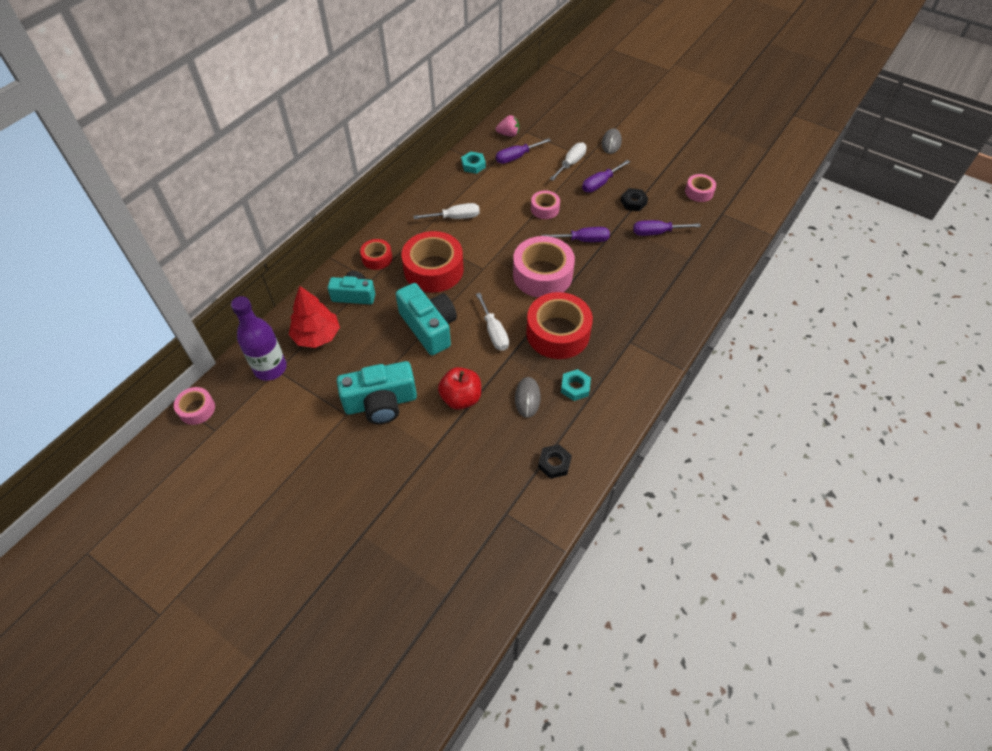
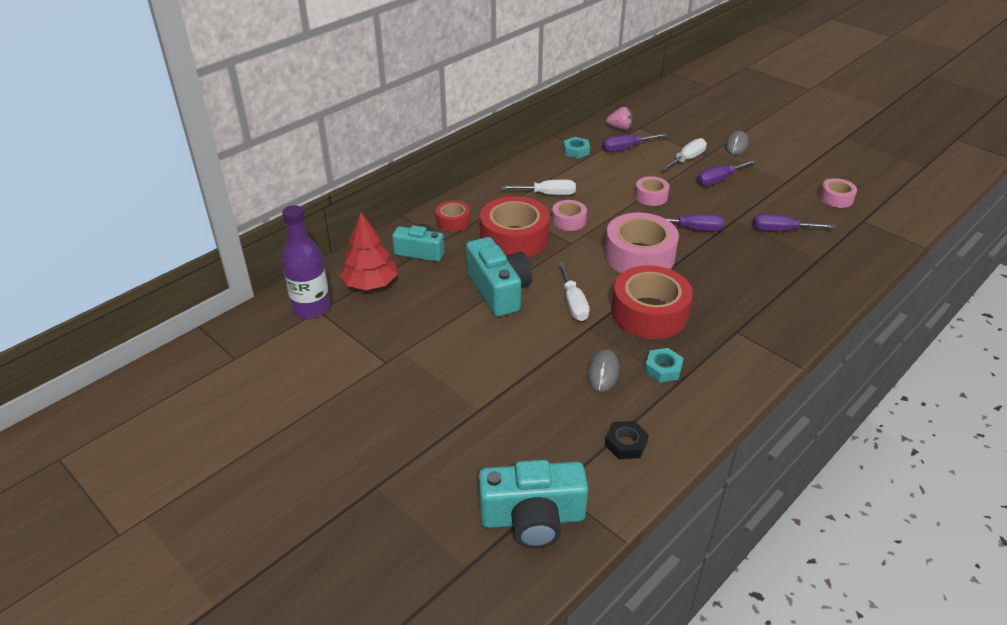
camera: 10 degrees right, 15 degrees down
pink tape [174,387,215,425] -> pink tape moved to [552,200,587,231]
turquoise camera [337,361,417,424] -> turquoise camera moved to [478,460,588,549]
red apple [438,367,481,410] -> none
black nut [621,188,648,211] -> none

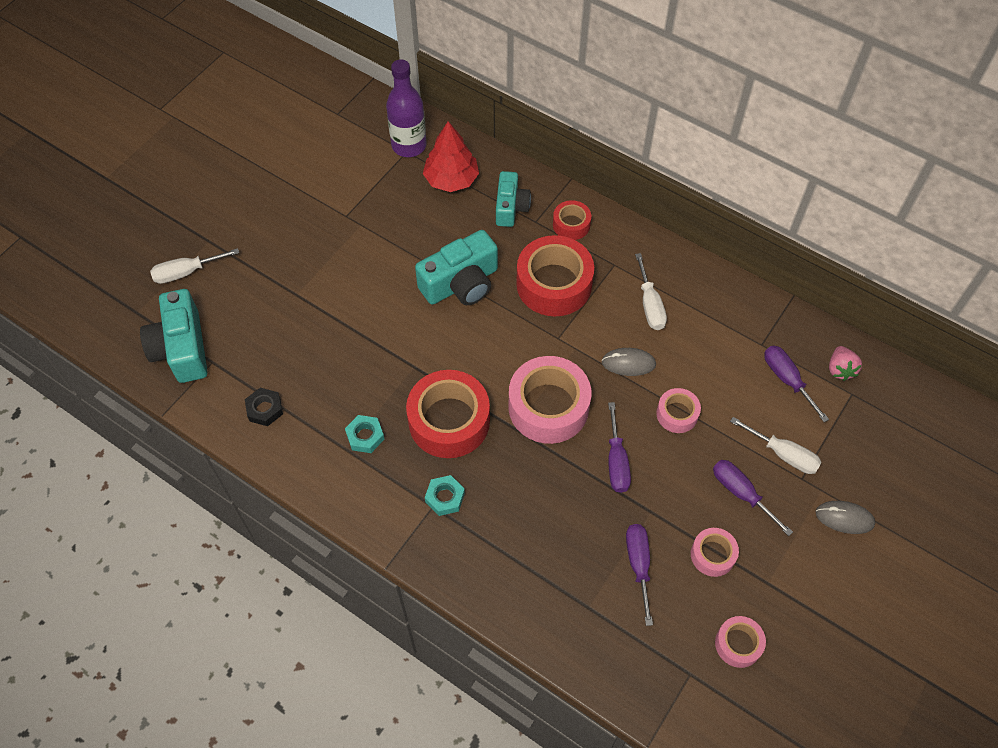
camera: 80 degrees right, 20 degrees up
pink tape [552,200,587,231] -> pink tape moved to [691,528,739,577]
white screwdriver [558,262,590,321] -> white screwdriver moved to [150,248,239,284]
turquoise nut [563,137,590,158] -> turquoise nut moved to [425,475,465,516]
grey mouse [587,349,619,392] -> grey mouse moved to [602,348,656,376]

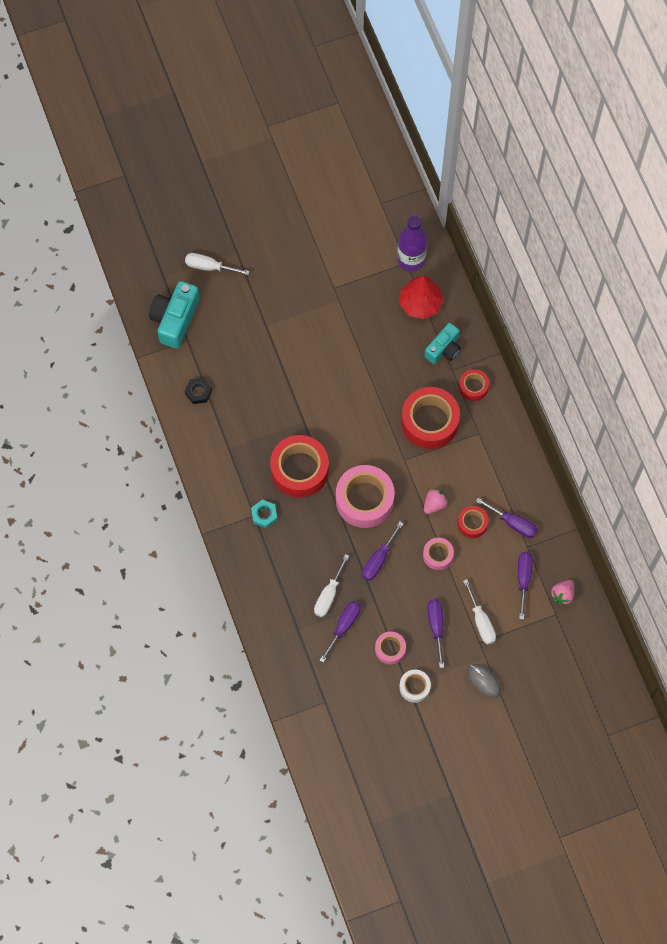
camera: 35 degrees right, 10 degrees up
turquoise nut [345,415,385,453] -> none
turquoise camera [415,230,498,305] -> none
grey mouse [602,348,656,376] -> pink strawberry [424,488,448,514]
white screwdriver [635,253,667,330] -> white screwdriver moved to [314,554,349,617]
pink tape [715,616,766,668] -> none
none -> white tape [399,669,431,703]
none -> red tape [457,506,488,538]
none -> purple screwdriver [476,498,538,538]

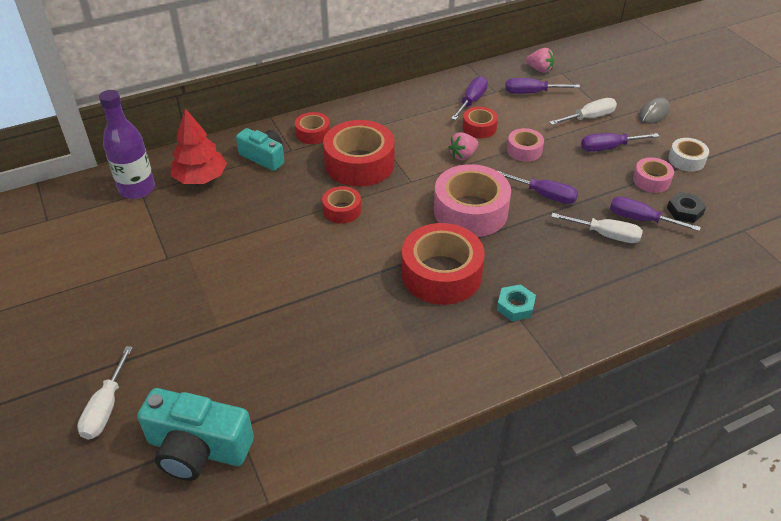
camera: 95 degrees left, 25 degrees down
black nut [185,378,212,404] -> black nut moved to [667,192,706,223]
pink strawberry [424,488,448,514] -> pink strawberry turned 75 degrees counterclockwise [448,132,478,160]
none -> red tape [322,186,361,224]

